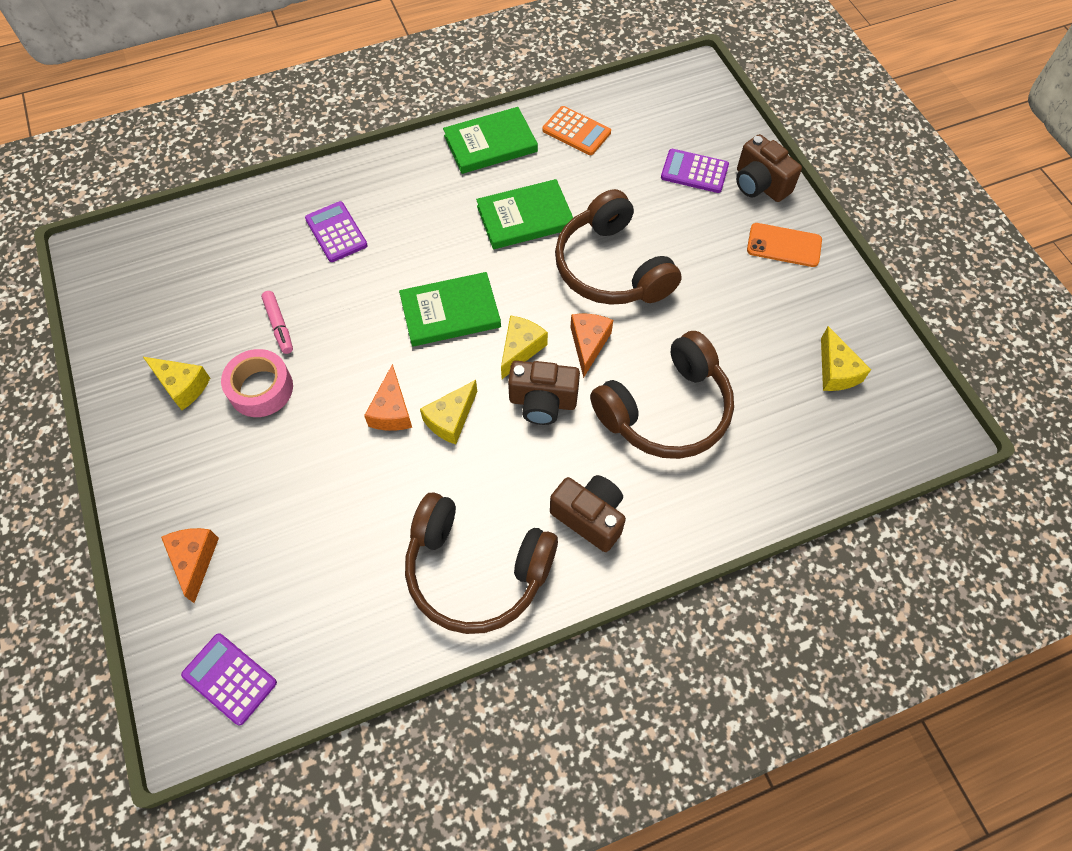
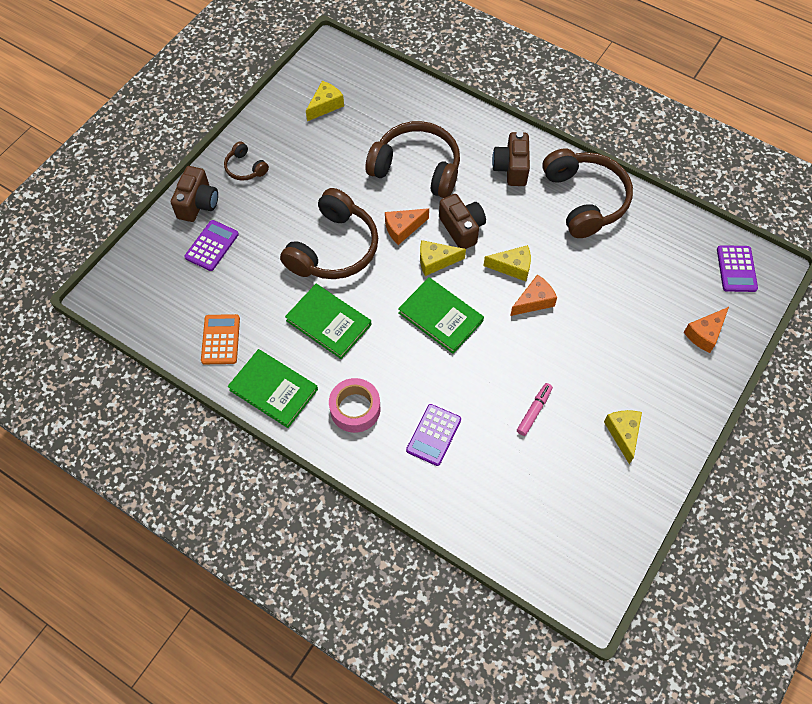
camera: 125 degrees left, 0 degrees up
pink tape [221,349,293,417] -> pink tape moved to [329,378,380,433]
purple calculator [661,149,729,193] -> purple calculator turned 135 degrees counterclockwise [184,220,239,271]
orange phone [747,223,822,267] -> brown headphones [224,141,269,181]

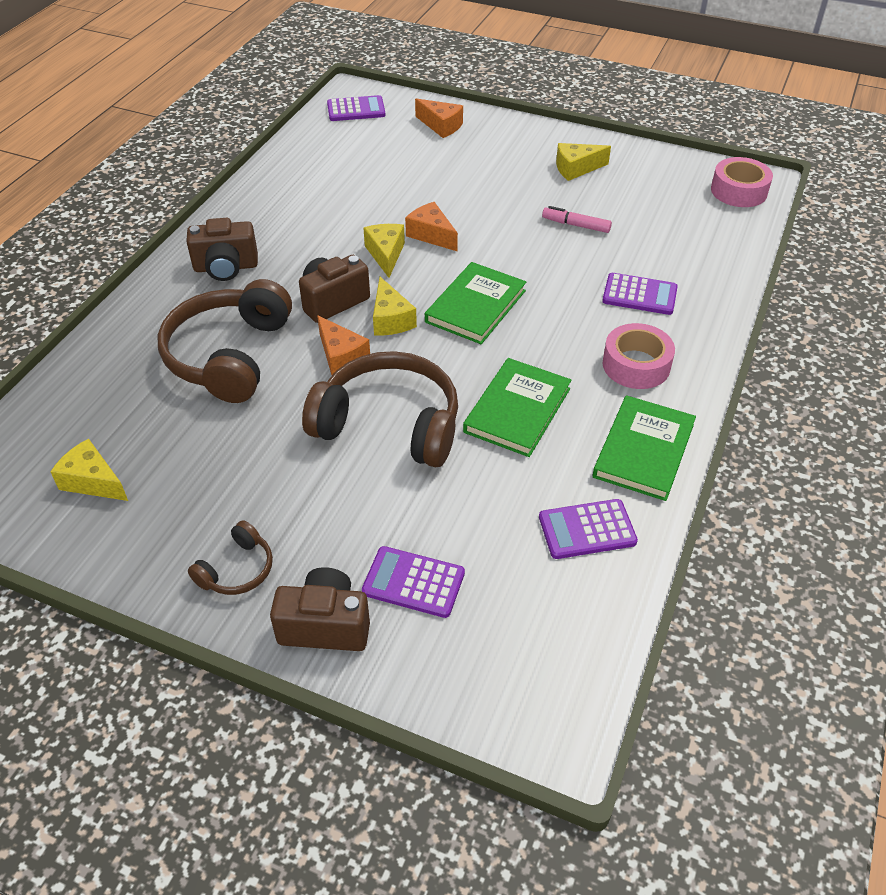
camera: 100 degrees left, 15 degrees down
orange calculator [201,314,240,364] -> purple calculator [539,499,638,559]
brown headphones [542,148,633,238] -> none
none -> pink tape [711,157,773,207]

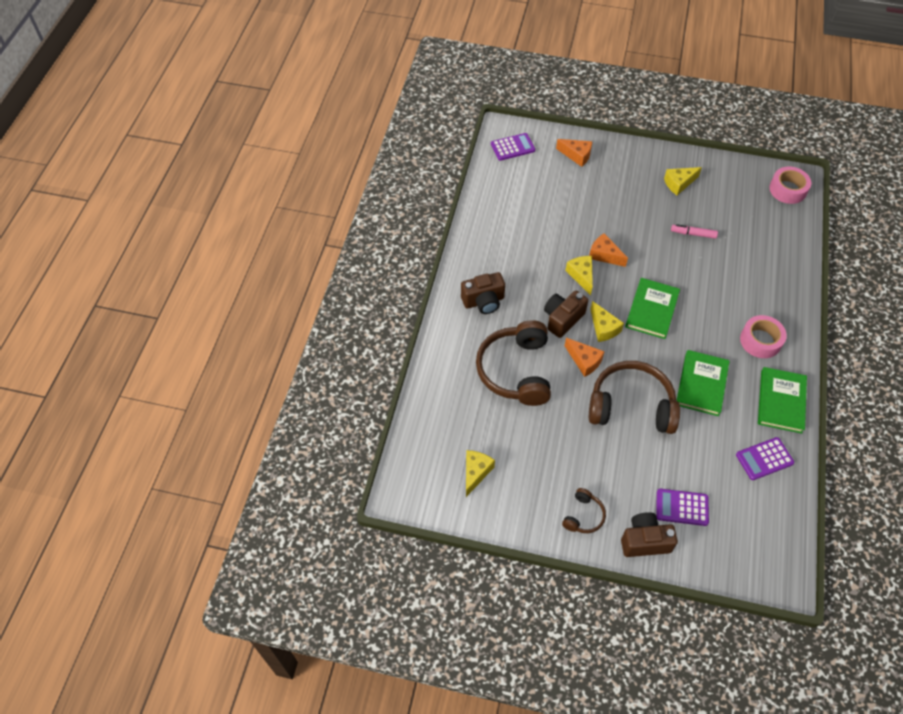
camera: 10 degrees left, 10 degrees up
yellow cheese [50,439,128,501] -> yellow cheese turned 90 degrees clockwise [466,450,495,497]
purple calculator [602,273,678,315] -> none

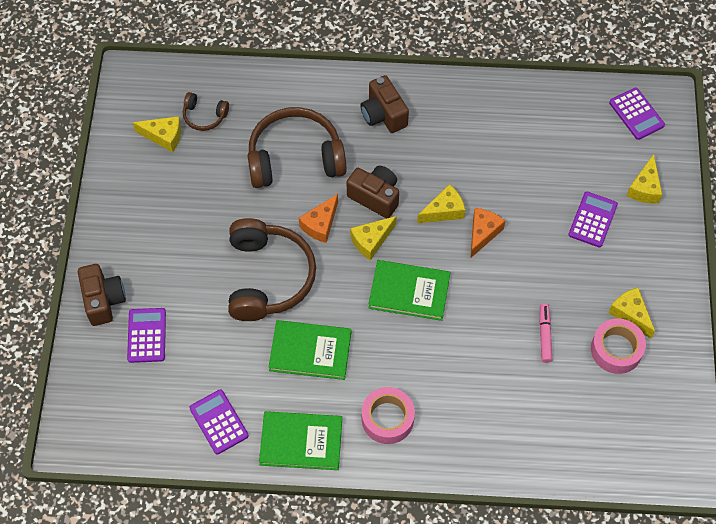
camera: 80 degrees right, 5 degrees up
orange cheese [556,139,592,167] -> yellow cheese [626,154,663,204]
brown headphones [562,488,606,533] -> brown headphones moved to [183,92,229,131]
pink tape [769,167,811,204] -> pink tape moved to [591,318,646,374]
none -> purple calculator [568,192,618,248]

